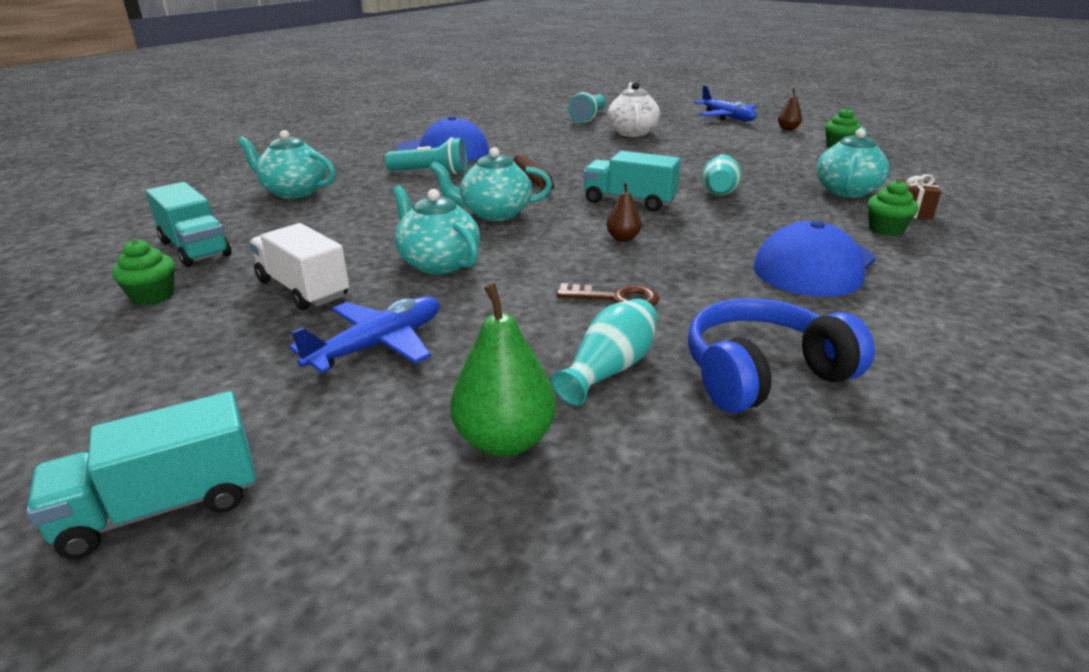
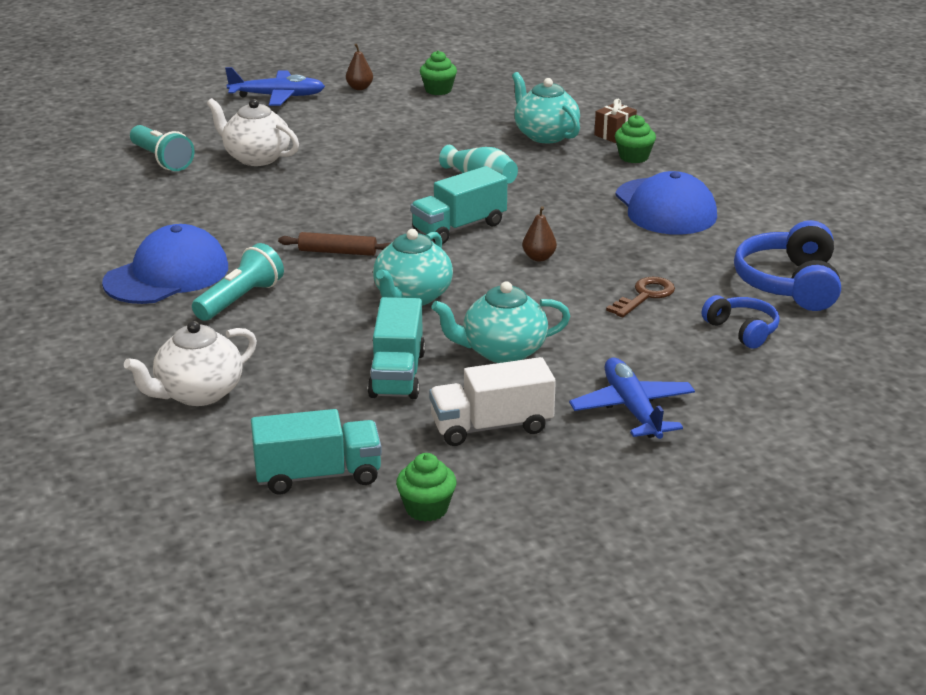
camera: 60 degrees left, 0 degrees up
turquoise truck [26,391,256,559] -> turquoise truck moved to [368,297,425,399]
turquoise teapot [238,130,336,199] -> white teapot [124,321,257,406]
green pear [450,283,556,457] -> none
turquoise vase [551,298,657,406] -> blue headphones [702,295,780,349]

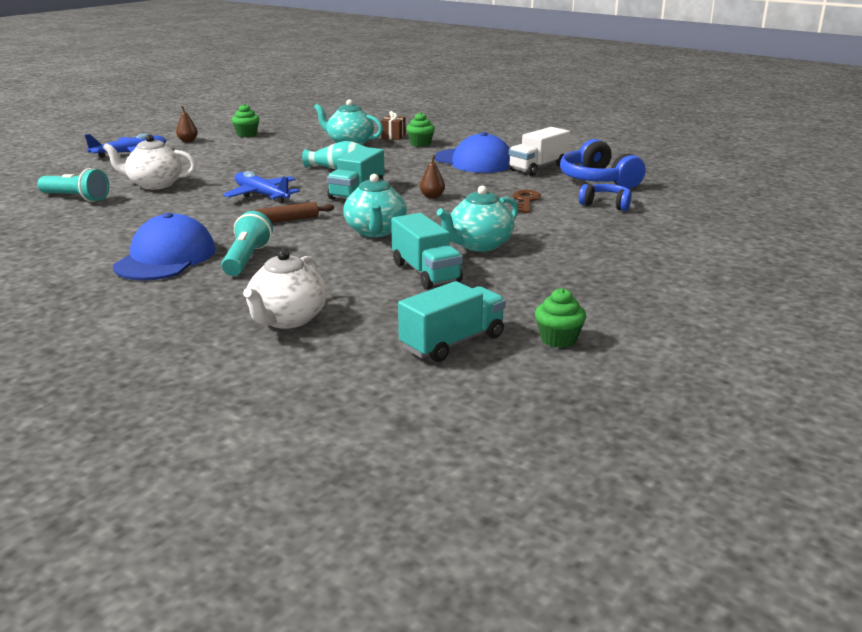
camera: 30 degrees left, 5 degrees down
white truck [429,357,556,446] -> white truck moved to [508,127,570,176]
blue plane [569,358,695,439] -> blue plane moved to [223,171,300,203]

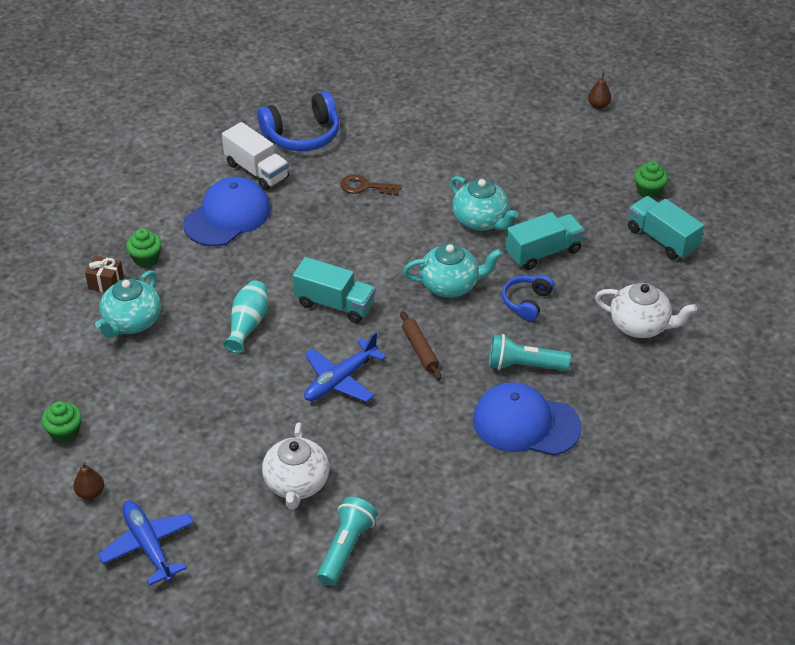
camera: 90 degrees left, 20 degrees up
brown pear [420,155,445,199] -> brown pear moved to [588,73,611,109]
blue headphones [579,184,632,211] -> blue headphones moved to [502,275,554,321]

